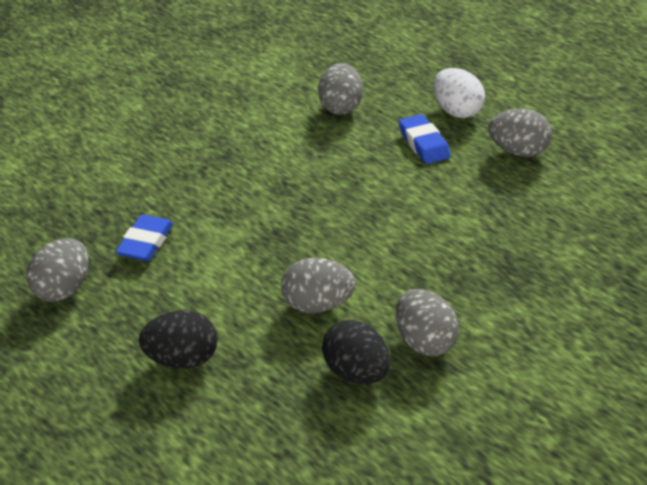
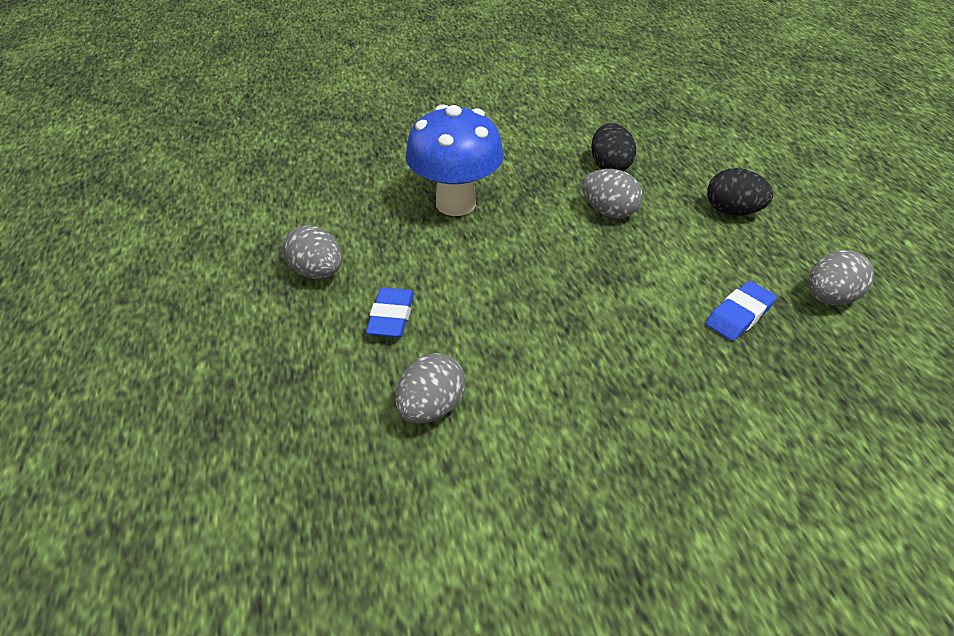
camera: 150 degrees left, 5 degrees up
grey egg [396,289,459,356] -> none
white egg [434,68,485,118] -> none
none -> blue mushroom [406,104,504,216]

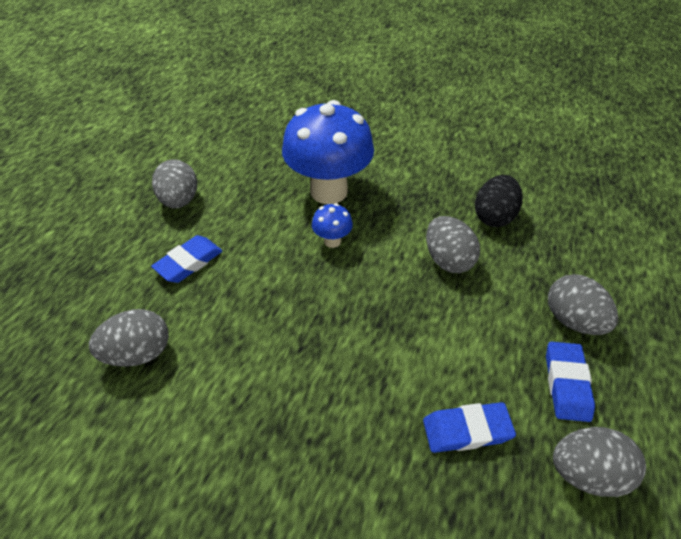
camera: 35 degrees right, 5 degrees up
black egg [707,168,773,216] -> grey egg [548,274,618,335]
none -> blue mushroom [312,203,353,248]
none -> blue eraser [546,342,595,422]

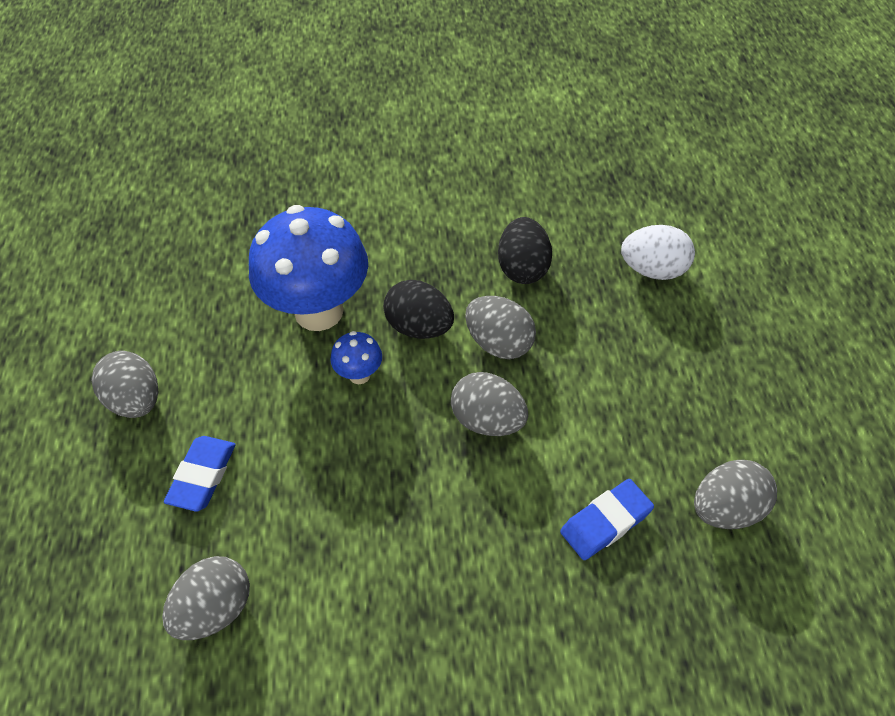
camera: 25 degrees left, 5 degrees up
blue eraser [546,342,595,422] -> none
grey egg [548,274,618,335] -> grey egg moved to [451,372,528,436]
none -> black egg [383,280,454,339]
none -> white egg [621,225,695,280]

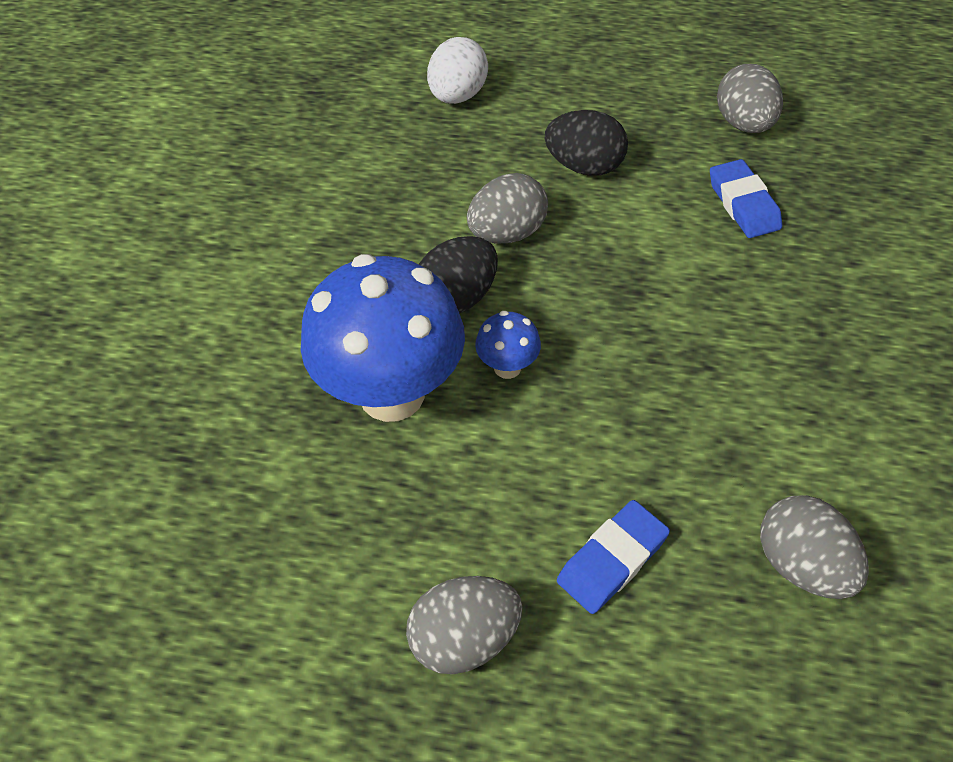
camera: 75 degrees left, 0 degrees up
blue eraser [164,436,235,511] -> blue eraser turned 75 degrees counterclockwise [557,500,670,614]
grey egg [451,372,528,436] -> none
black egg [498,217,552,284] -> black egg moved to [545,110,628,176]

